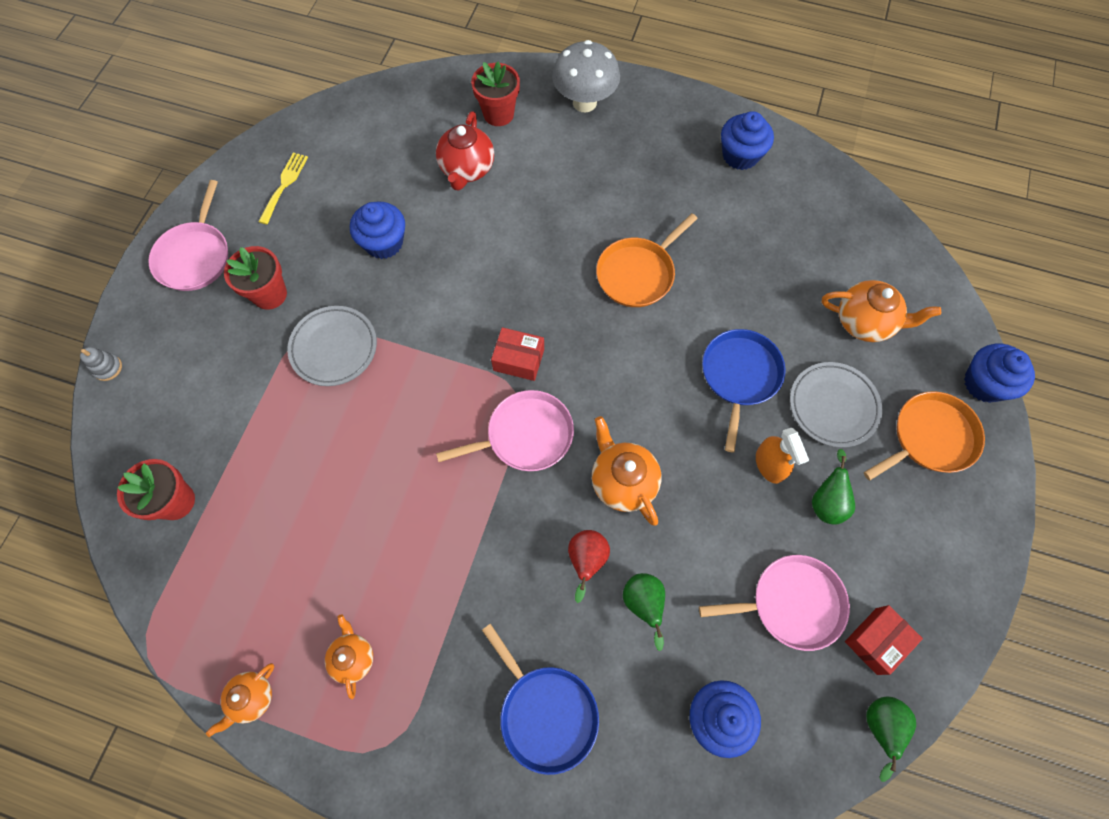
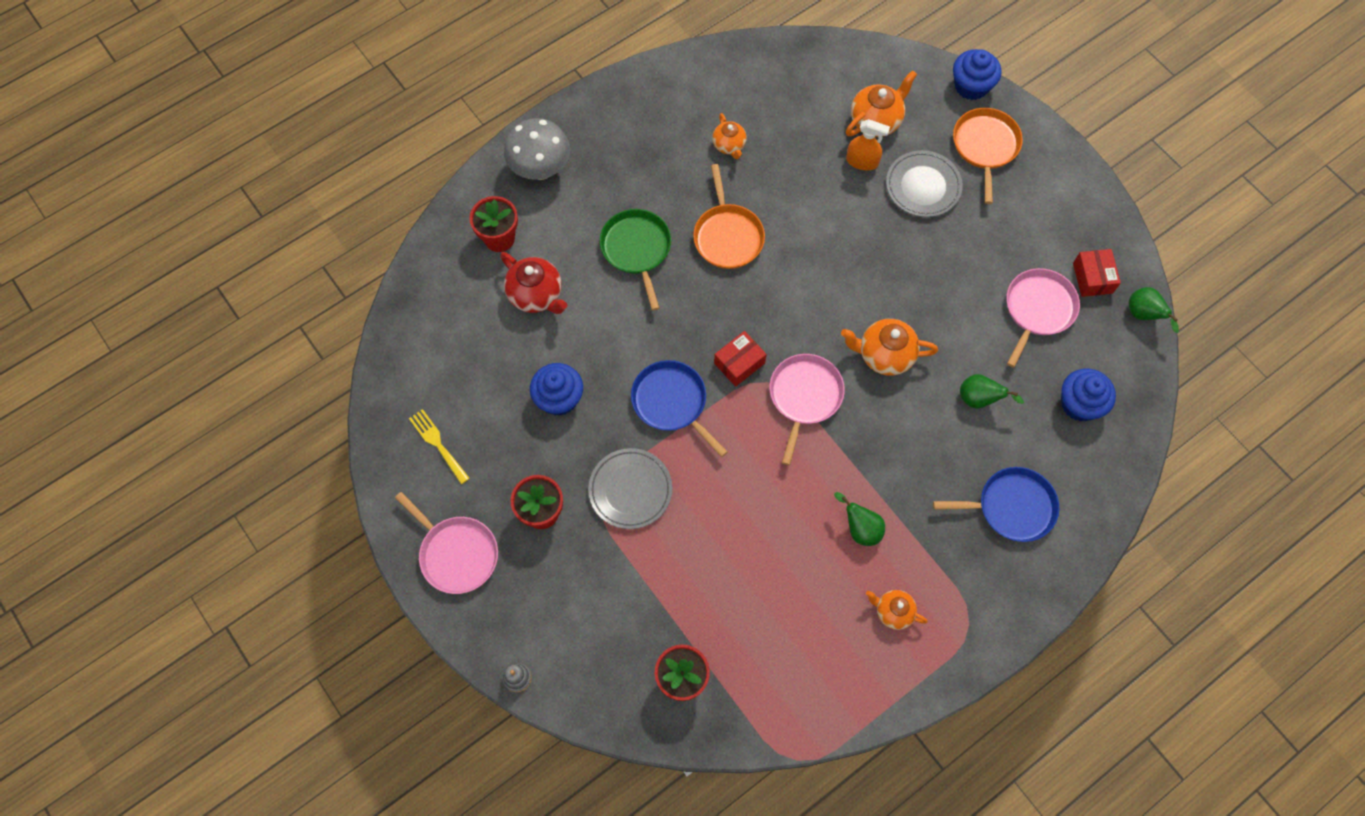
camera: 55 degrees left, 0 degrees up
orange teapot [206,663,274,737] -> orange teapot moved to [712,113,746,159]
red pear [568,530,610,603] -> none
blue pan [702,329,786,452] -> blue pan moved to [631,360,728,457]
blue cupcake [721,111,774,170] -> none
orange spray bottle [756,428,809,484] -> orange spray bottle moved to [846,119,890,171]
green pear [812,449,855,525] -> green pear moved to [834,492,885,546]
none -> green pan [600,209,671,310]

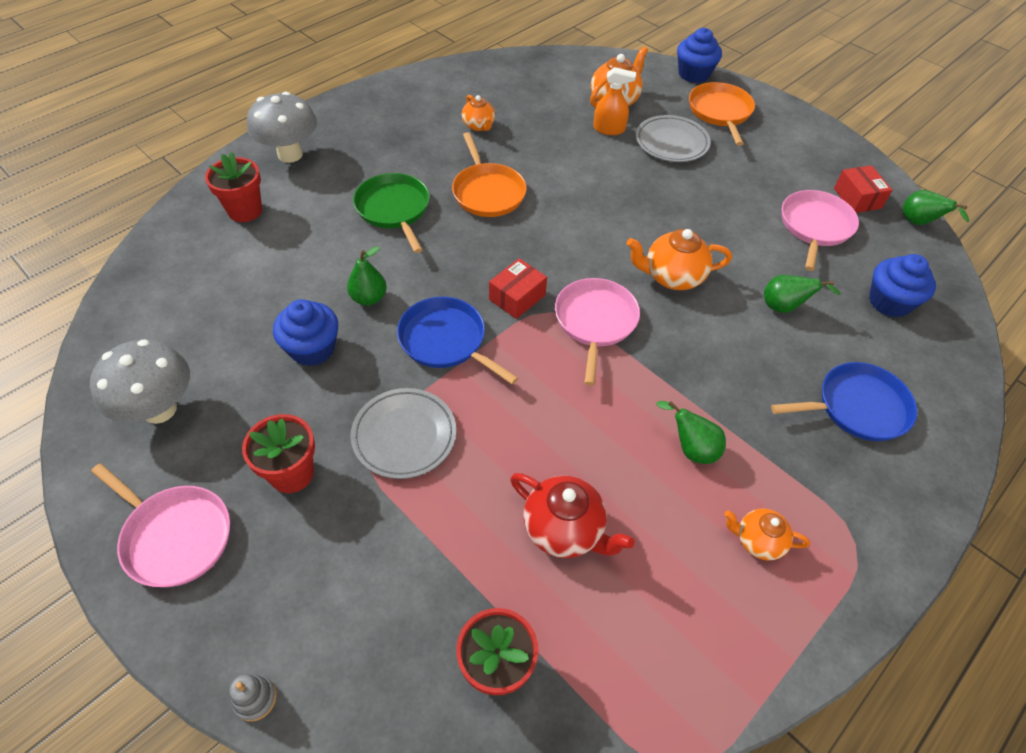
camera: 10 degrees left, 15 degrees down
yellow fork [409,409,470,484] -> grey mushroom [90,339,190,424]
red teapot [500,252,567,314] -> red teapot moved to [510,473,634,558]
none -> green pear [347,246,387,306]

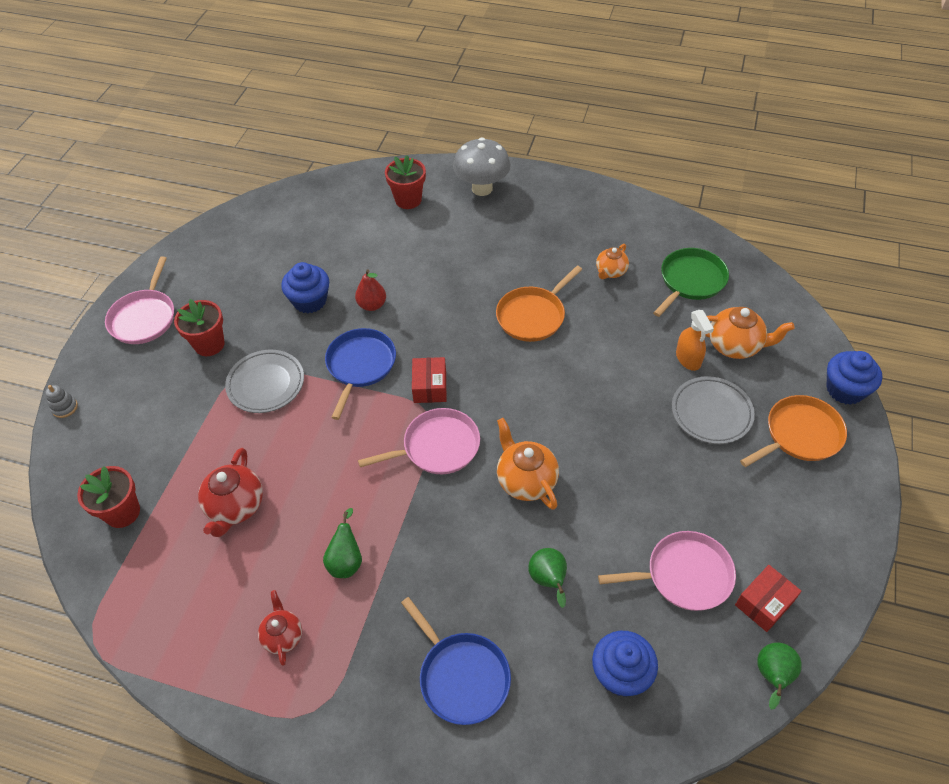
camera: 65 degrees right, 0 degrees up
grey mushroom [90,339,190,424] -> none
green pear [347,246,387,306] -> red pear [355,269,386,311]
green pan [353,173,430,253] -> green pan moved to [653,248,729,317]
red box [489,258,547,319] -> red box turned 75 degrees clockwise [412,357,446,403]
orange teapot [724,509,810,560] -> red teapot [258,590,302,666]

